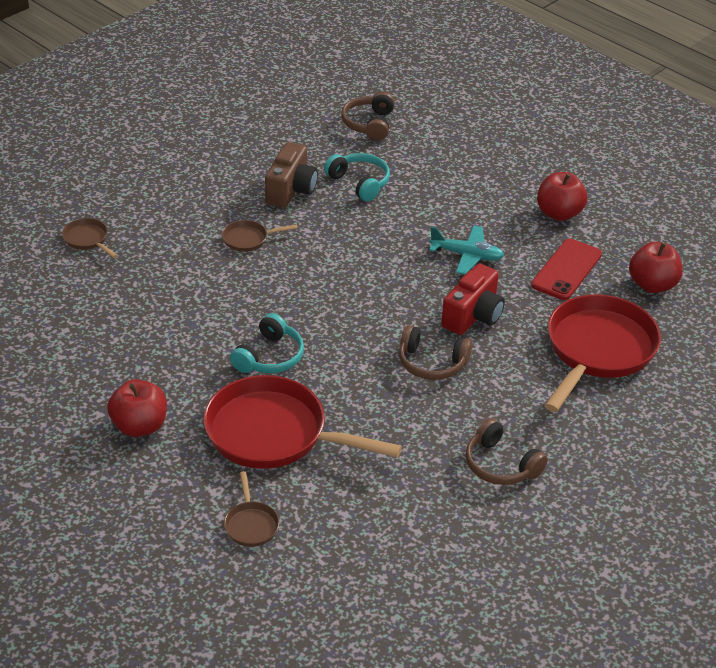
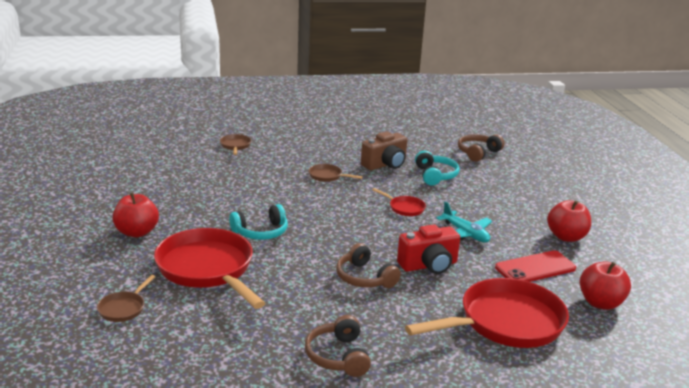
camera: 35 degrees right, 15 degrees down
none -> red pan [372,188,426,216]

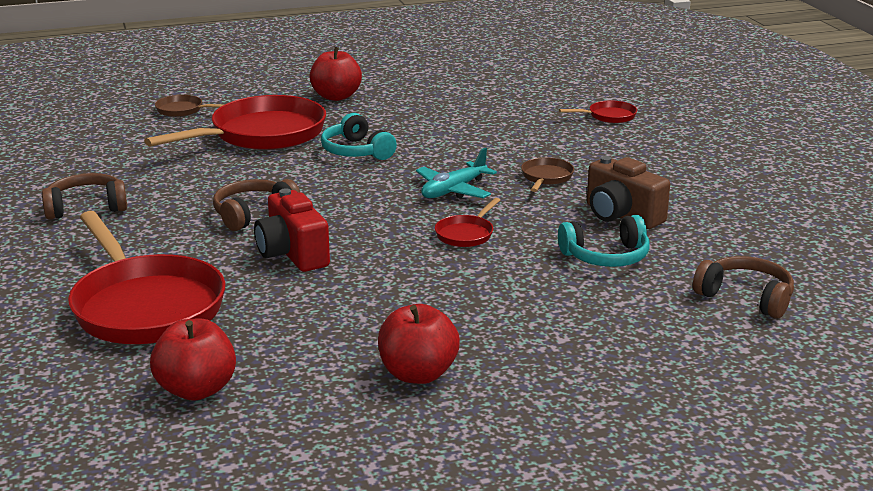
camera: 85 degrees right, 0 degrees up
brown pan [220,134,251,155] -> red pan [559,101,637,123]
turquoise plane [436,201,492,243] -> turquoise plane moved to [416,148,497,198]
red phone [495,250,576,282] -> none

